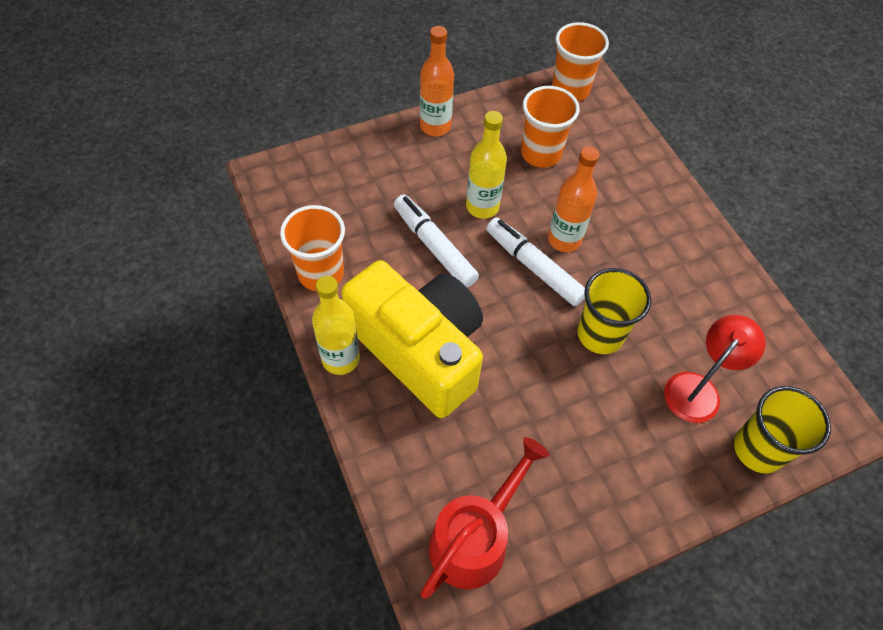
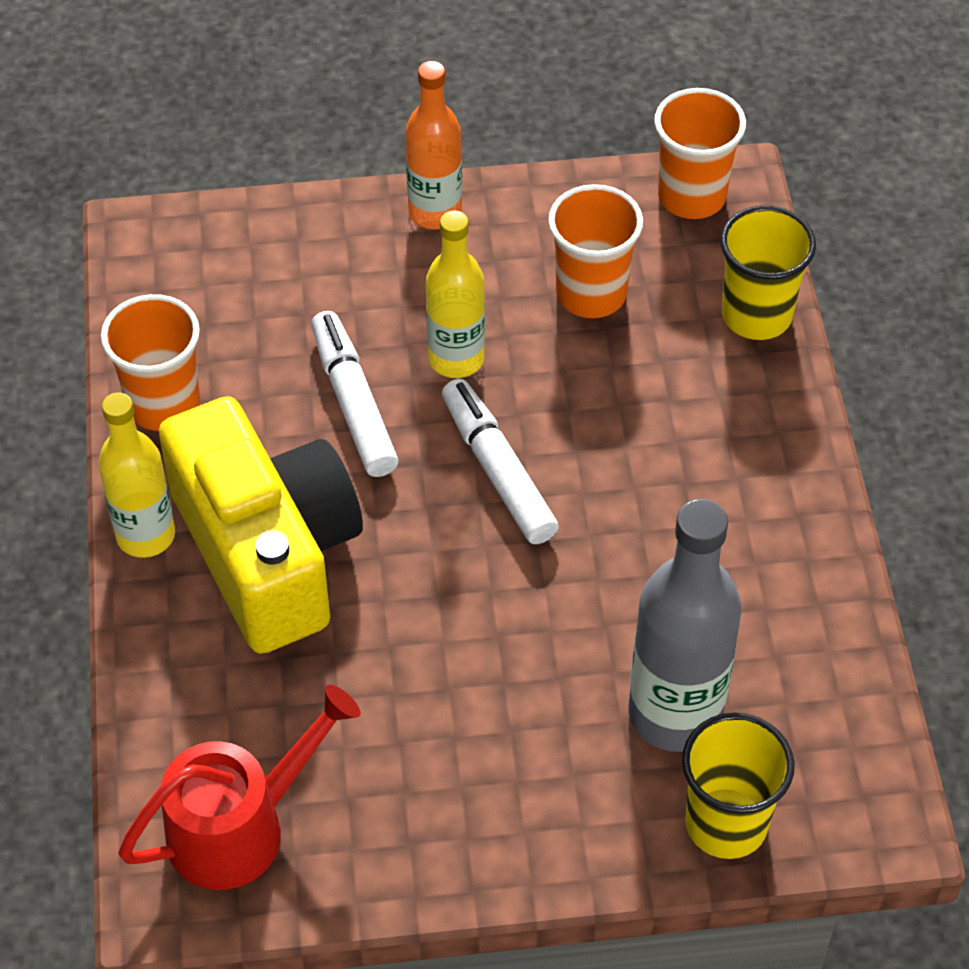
camera: 20 degrees right, 5 degrees down
orange bottle [548,147,599,252] -> none
yellow cup [577,268,651,354] -> yellow cup moved to [720,206,816,340]
red lamp [664,315,766,423] -> grey bottle [629,499,741,752]

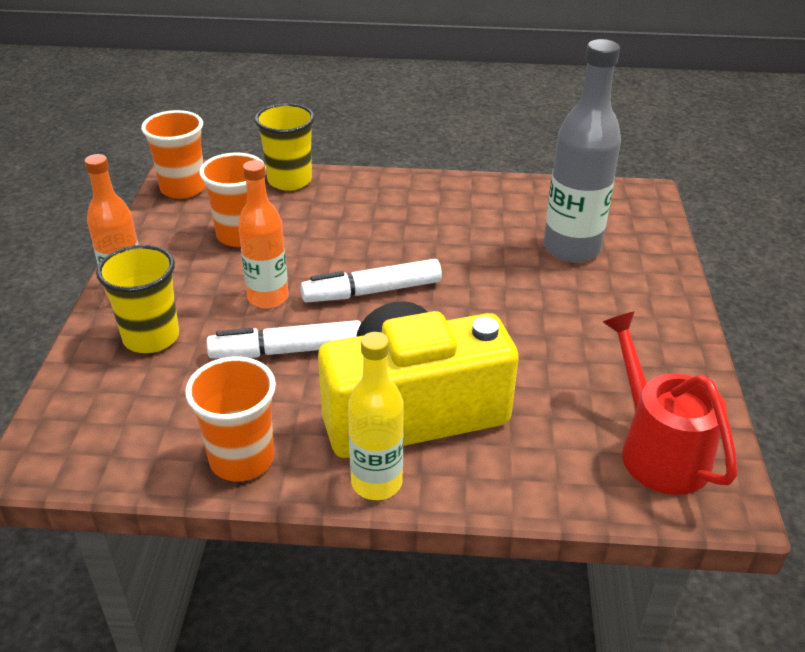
camera: 80 degrees left, 15 degrees down
yellow bottle [426,211,485,378] -> orange bottle [238,160,289,309]
yellow cup [682,713,795,859] -> yellow cup moved to [96,245,179,353]

